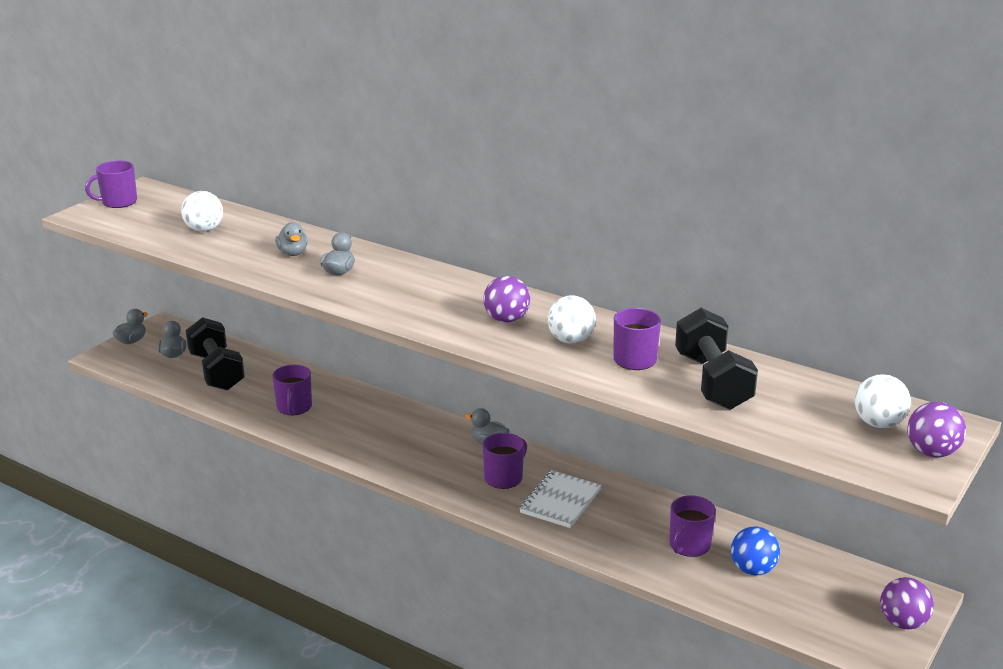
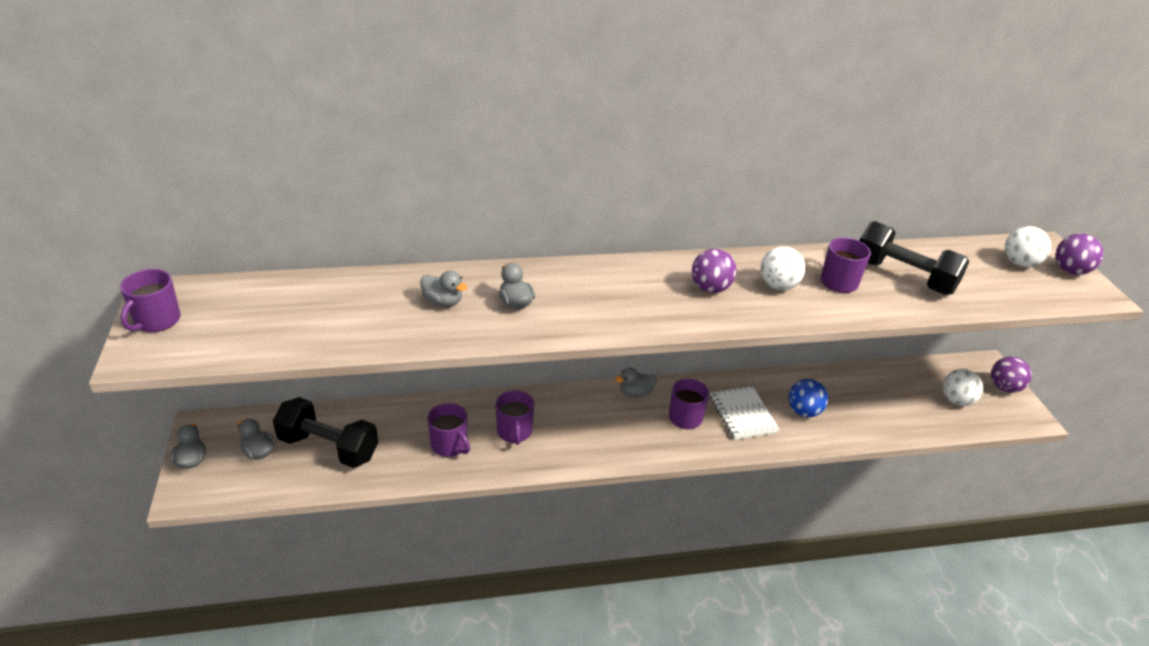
camera: 45 degrees left, 10 degrees up
white ball [181,191,223,232] -> white ball moved to [943,369,983,406]
purple mug [669,495,716,557] -> purple mug moved to [496,390,534,445]
blue ball [731,527,780,575] -> blue ball moved to [788,379,828,417]

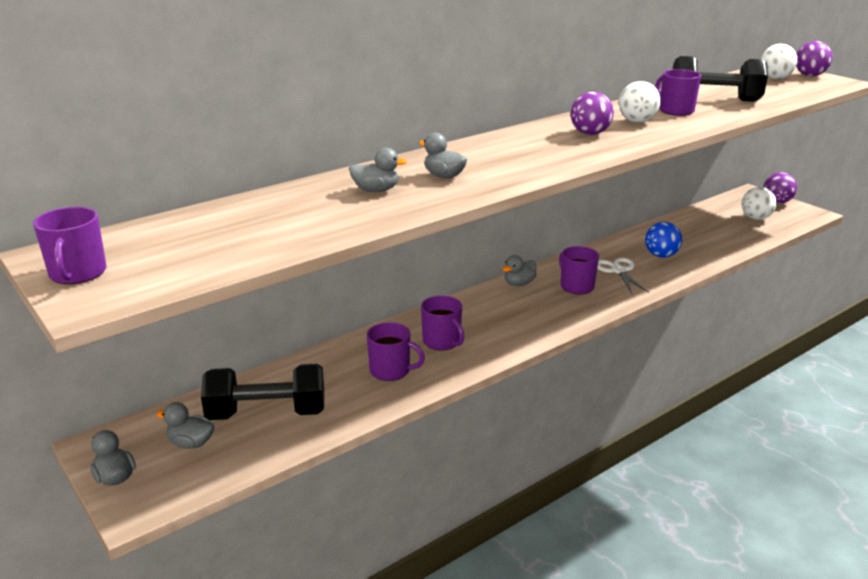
camera: 25 degrees left, 10 degrees down
white notebook [710,386,780,440] -> white scissors [597,258,649,294]

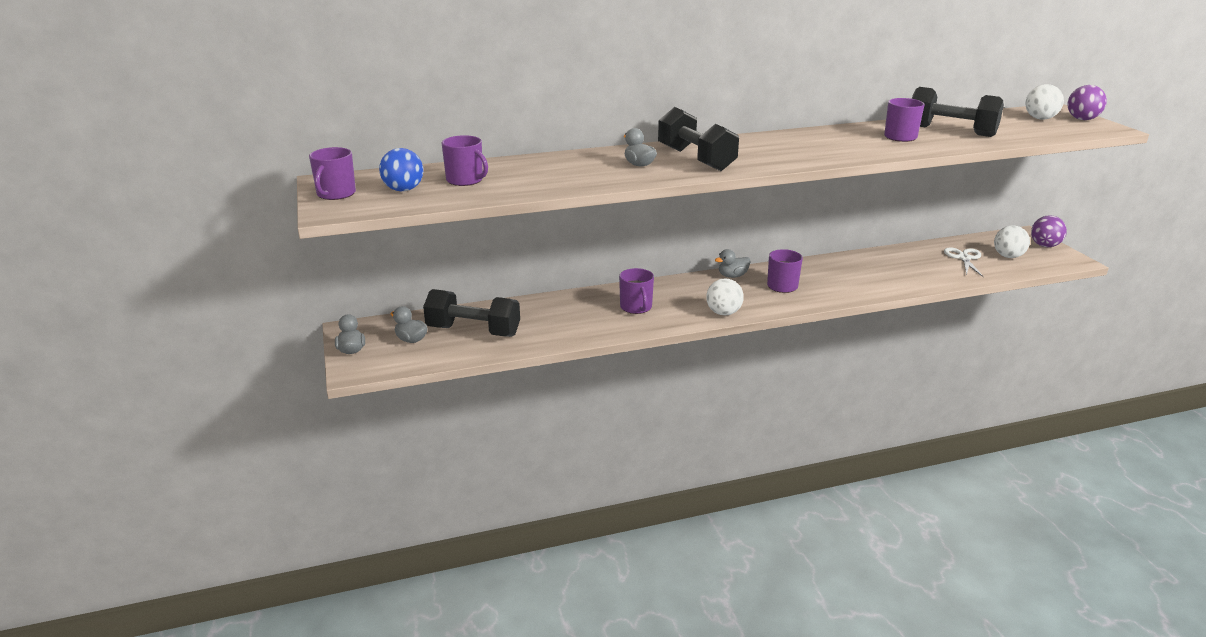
camera: 20 degrees right, 0 degrees up
grey duck [349,148,407,192] -> none
purple mug [367,322,425,381] -> purple mug moved to [442,135,488,186]
purple ball [571,91,614,135] -> none
white scissors [597,258,649,294] -> white scissors moved to [944,247,984,277]
white ball [619,81,660,123] -> white ball moved to [706,278,744,315]
blue ball [645,222,682,258] -> blue ball moved to [379,148,423,191]
none -> black dumbbell [658,107,739,171]

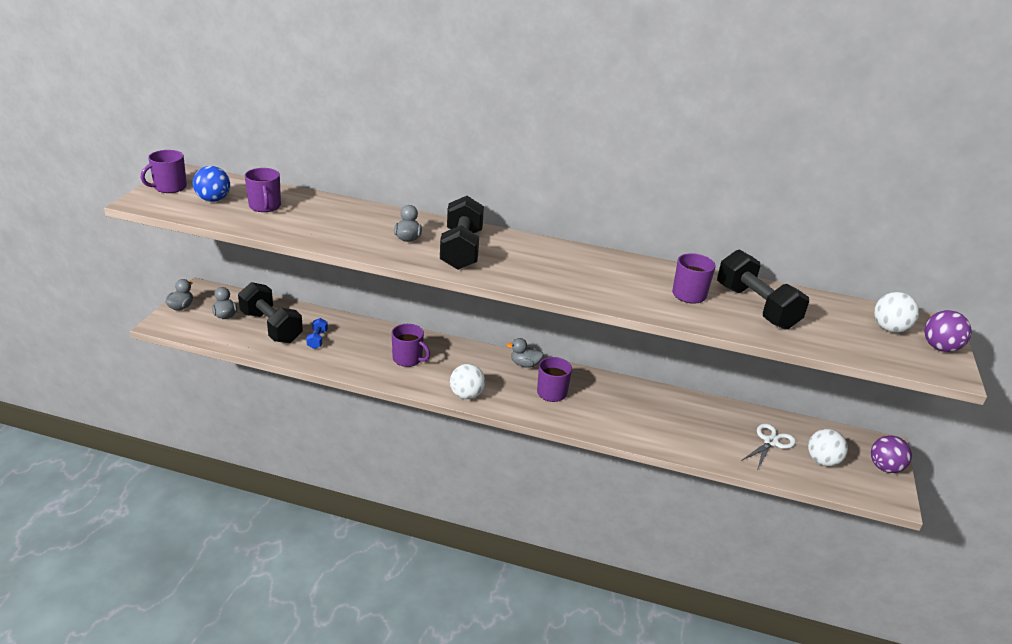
camera: 30 degrees right, 5 degrees up
purple mug [619,268,654,314] -> purple mug turned 75 degrees counterclockwise [392,324,430,367]
none -> blue dumbbell [306,318,328,349]

